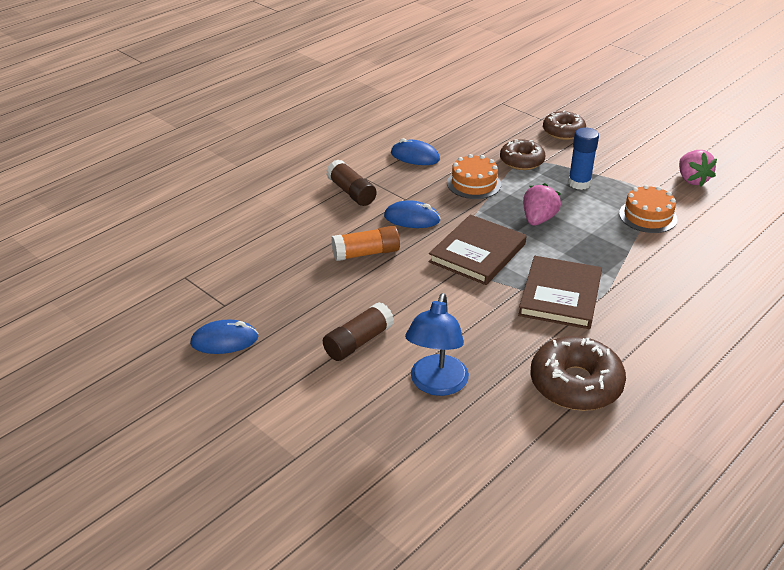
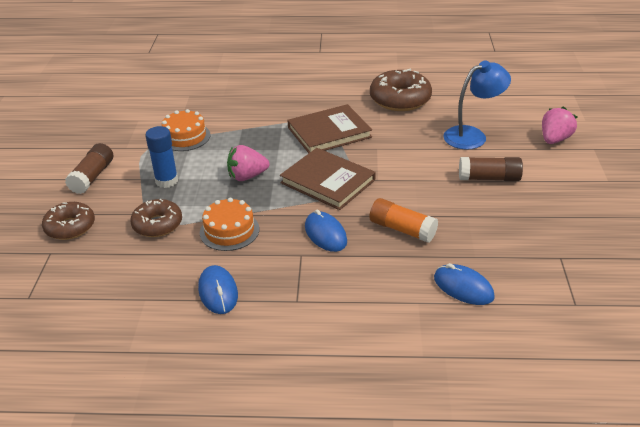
camera: 130 degrees left, 0 degrees up
blue mouse [190,320,259,354] -> blue mouse moved to [434,263,495,305]
brown glue stick [326,160,377,206] -> brown glue stick moved to [65,143,113,194]
brown book [429,215,527,285] -> brown book turned 45 degrees clockwise [280,148,376,210]
pink strawberry [679,150,717,186] -> pink strawberry moved to [542,106,577,144]

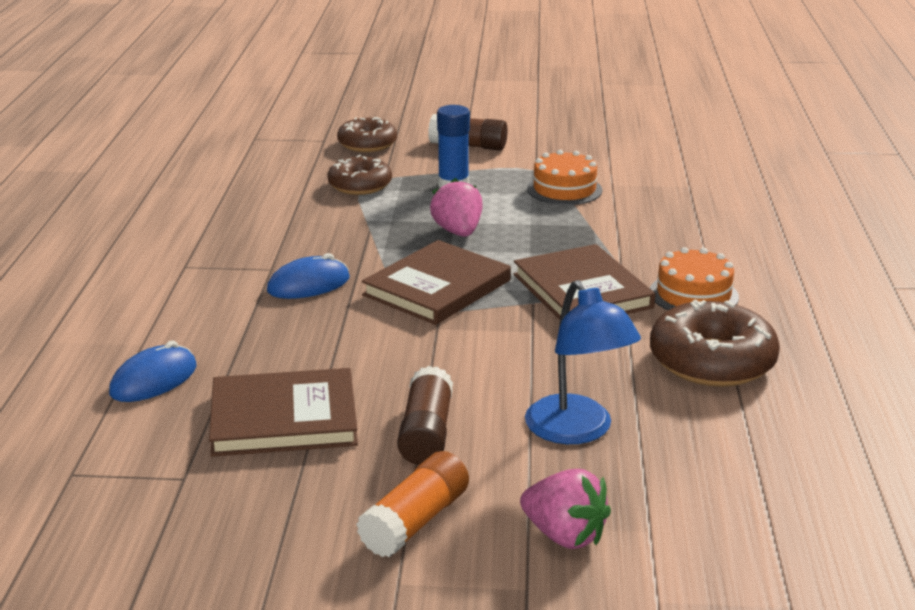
camera: 90 degrees right, 10 degrees down
blue mouse [198,265,238,314] -> none
orange cake [200,198,259,251] -> orange cake moved to [650,247,739,310]
orange glue stick [369,198,438,243] -> orange glue stick moved to [356,451,469,557]
none -> brown book [209,368,358,457]

